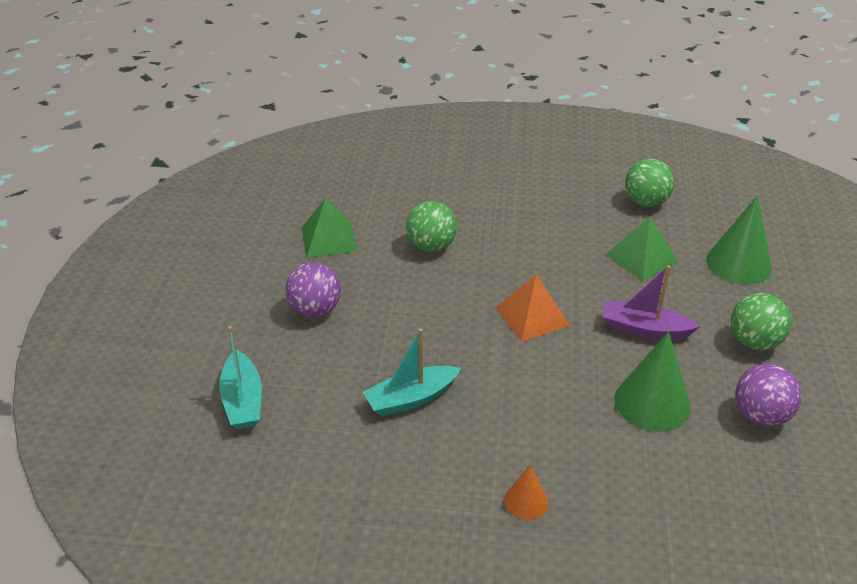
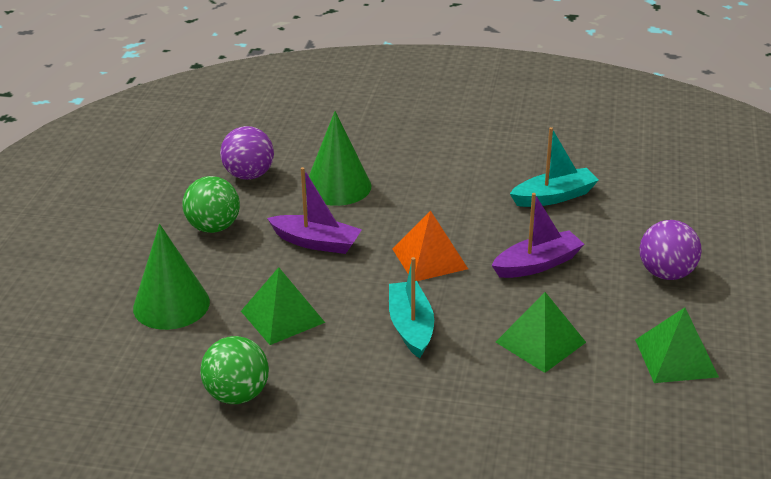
camera: 175 degrees left, 5 degrees down
turquoise boat [219,326,262,429] -> turquoise boat moved to [389,257,434,358]
green ball [406,201,457,252] -> green pyramid [496,292,586,373]
orange cone [504,465,548,520] -> none
none -> purple boat [491,193,584,278]

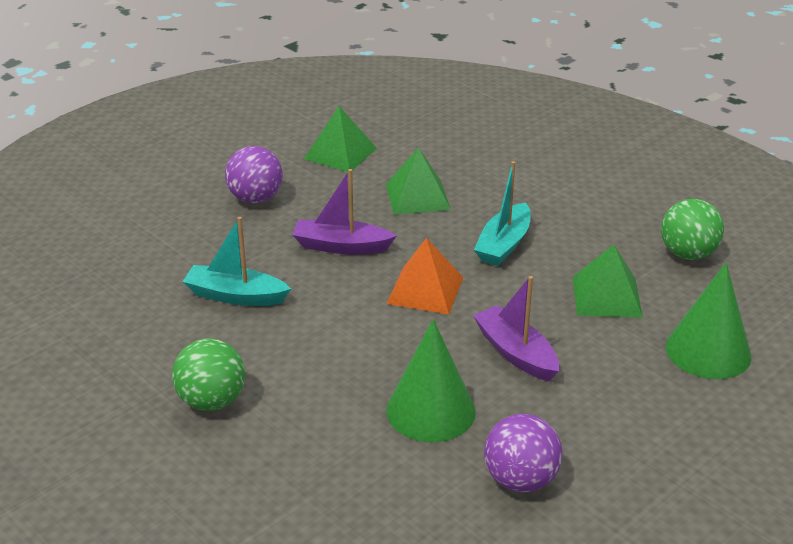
camera: 145 degrees left, 0 degrees up
green ball [182,176,240,233] -> green ball moved to [172,338,245,411]

